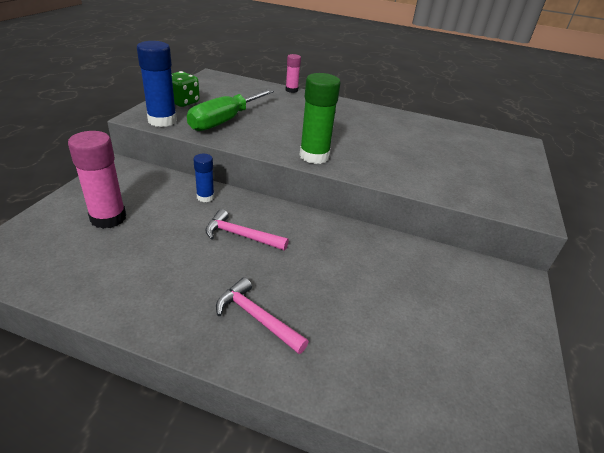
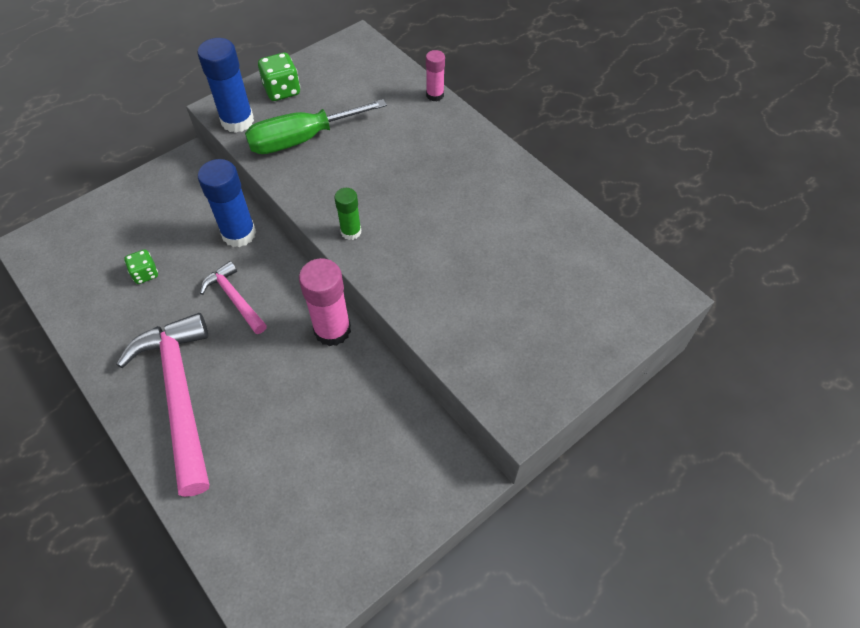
camera: 35 degrees right, 20 degrees up
pink glue stick [68,131,126,229] -> pink glue stick moved to [299,258,351,346]
blue glue stick [193,154,214,202] -> blue glue stick [198,159,256,247], size x1.77
pink hammer [216,277,309,354] -> pink hammer [116,313,209,497], size x1.93
green glue stick [300,73,341,164] -> green glue stick [334,188,361,240], size x0.57
none -> green dice [124,249,158,284]

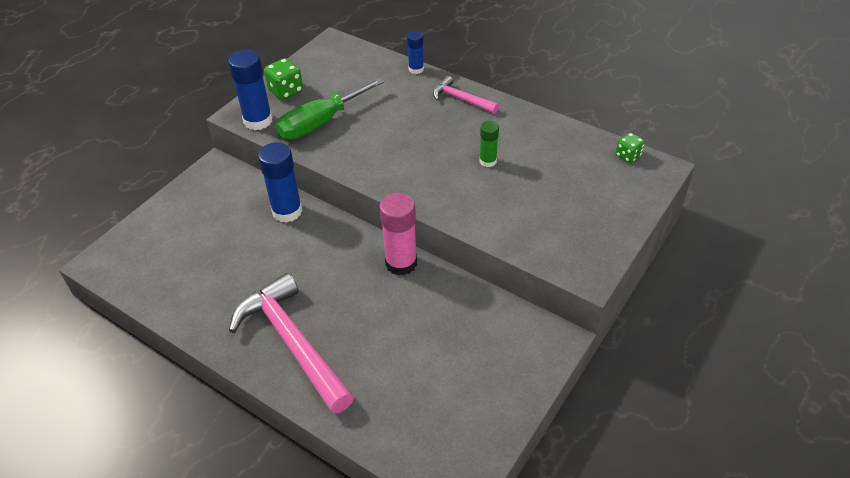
camera: 15 degrees left, 10 degrees down
green dice [124,249,158,284] -> green dice moved to [616,133,645,163]
pink hammer [200,261,267,334] -> pink hammer moved to [433,76,499,114]
green glue stick [334,188,361,240] -> green glue stick moved to [480,121,499,167]
pink glue stick [426,50,445,102] -> blue glue stick [407,31,424,74]

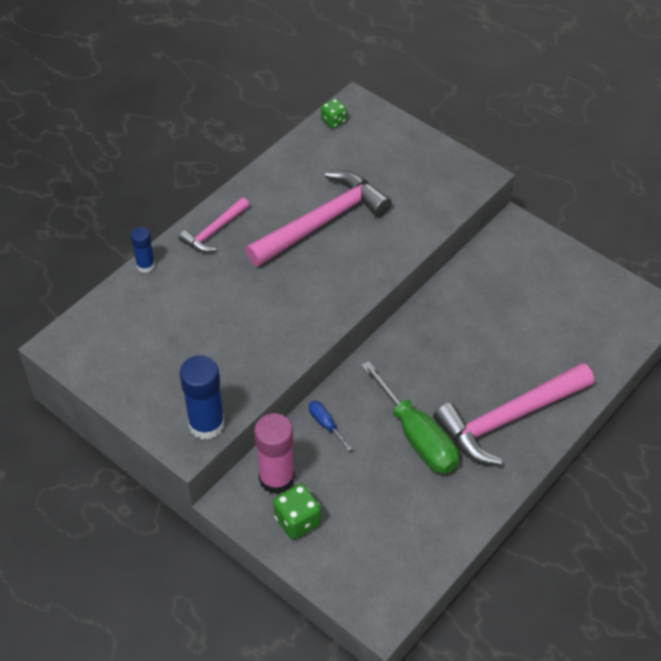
camera: 85 degrees left, 5 degrees up
blue glue stick [258,142,303,223] -> blue screwdriver [309,401,352,451]
green dice [264,58,303,100] -> green dice moved to [273,484,321,539]
green screwdriver [276,78,384,140] -> green screwdriver moved to [361,361,459,474]
pink glue stick [379,193,417,275] -> pink glue stick moved to [254,413,295,494]
green glue stick [480,121,499,167] -> pink hammer [245,171,392,267]

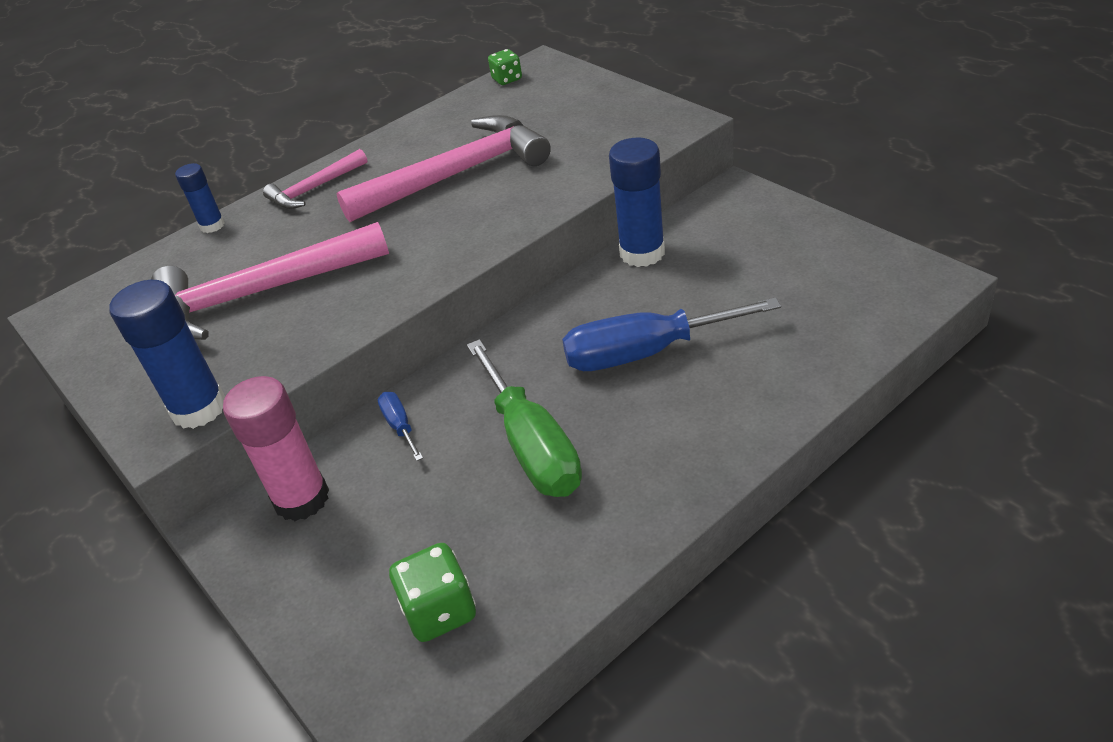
camera: 15 degrees right, 10 degrees down
green dice [273,484,321,539] -> green dice moved to [389,543,476,642]
pink hammer [433,363,594,465] -> pink hammer moved to [151,222,389,340]
none -> blue screwdriver [562,297,781,371]
none -> blue glue stick [609,137,665,267]

